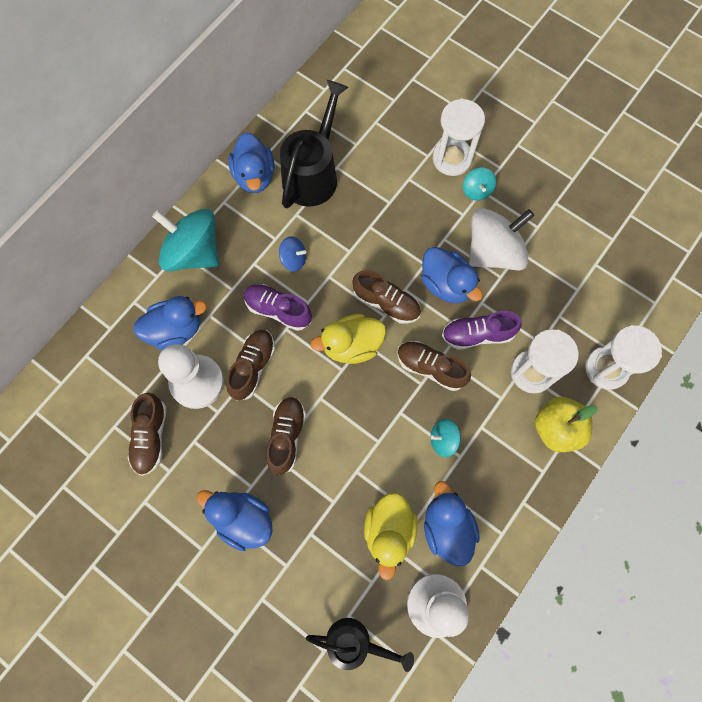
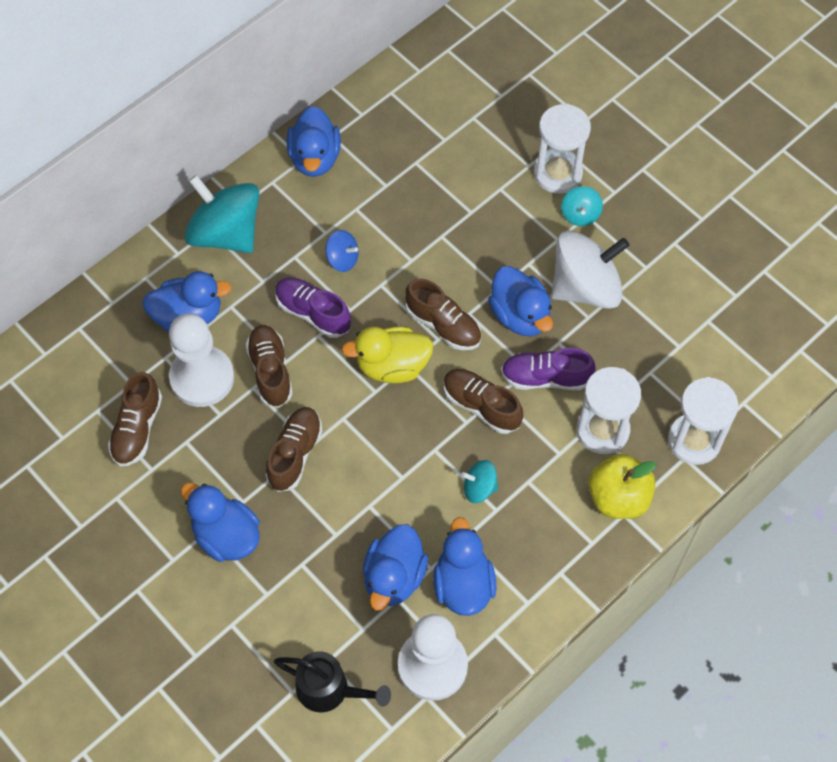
camera: 10 degrees right, 10 degrees down
brown shoe [226,330,275,401] -> brown shoe turned 45 degrees counterclockwise [246,325,293,408]
black watering can [280,80,349,208] -> none
yellow duck [364,492,418,580] -> blue duck [363,524,428,610]

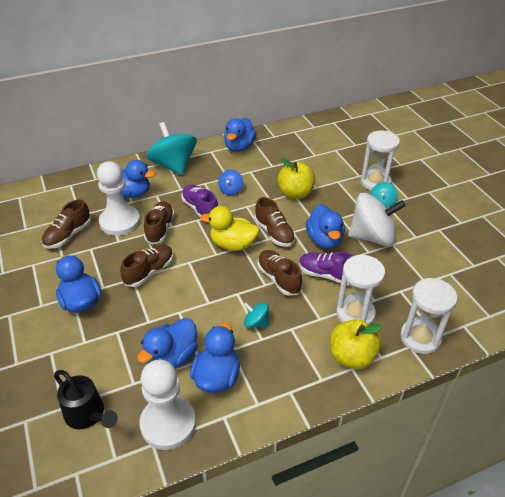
camera: 20 degrees right, 20 degrees down
blue spinning top [326,230,359,272] -> blue spinning top turned 60 degrees clockwise [218,170,243,195]
none -> yellow apple [278,158,316,199]

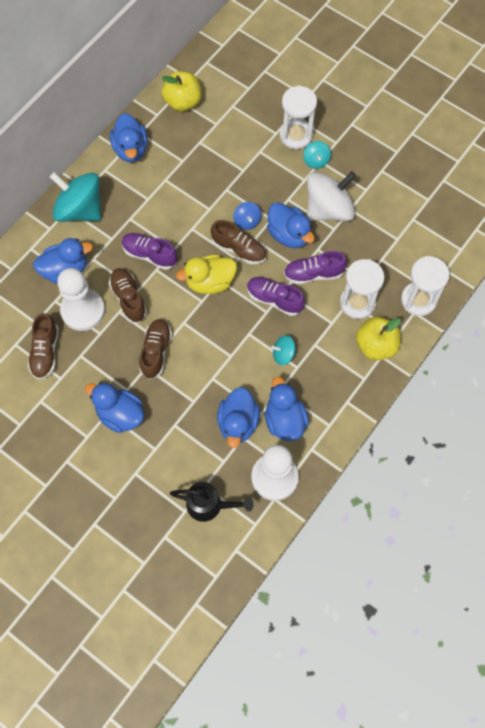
camera: 30 degrees left, 25 degrees up
blue spinning top [218,170,243,195] -> blue spinning top moved to [233,202,262,230]
brown shoe [257,250,302,296] -> purple shoe [247,277,305,316]
yellow apple [278,158,316,199] -> yellow apple moved to [162,71,201,112]

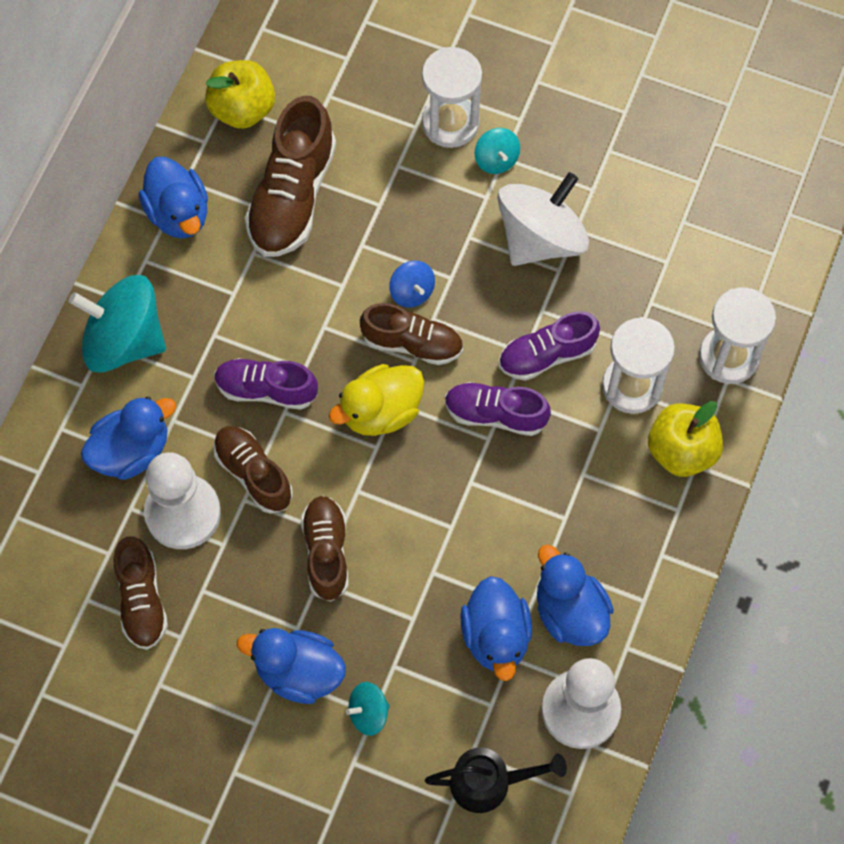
camera: 15 degrees left, 0 degrees up
blue duck [267,202,315,248] -> none
turquoise spinning top [271,335,296,365] -> turquoise spinning top moved to [346,682,390,736]
none -> brown shoe [245,96,336,257]

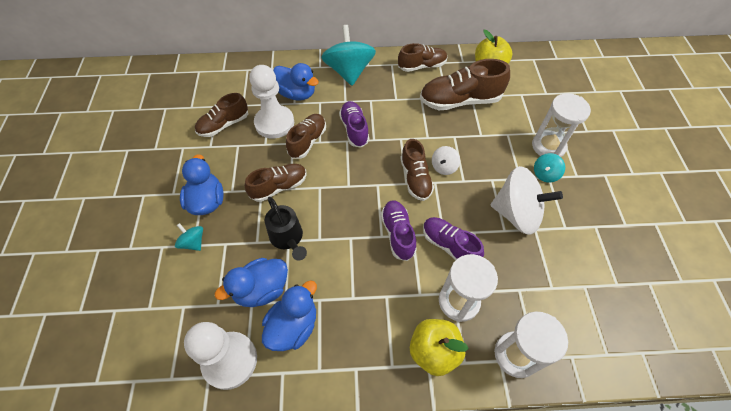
camera: 65 degrees right, 10 degrees down
blue duck [139,157,208,238] -> brown shoe [398,43,447,72]
yellow duck [329,364,424,436] -> none
blue spinning top [389,261,435,308] -> white spinning top [432,146,460,175]
black watering can [425,747,567,813] -> black watering can moved to [265,197,307,261]

